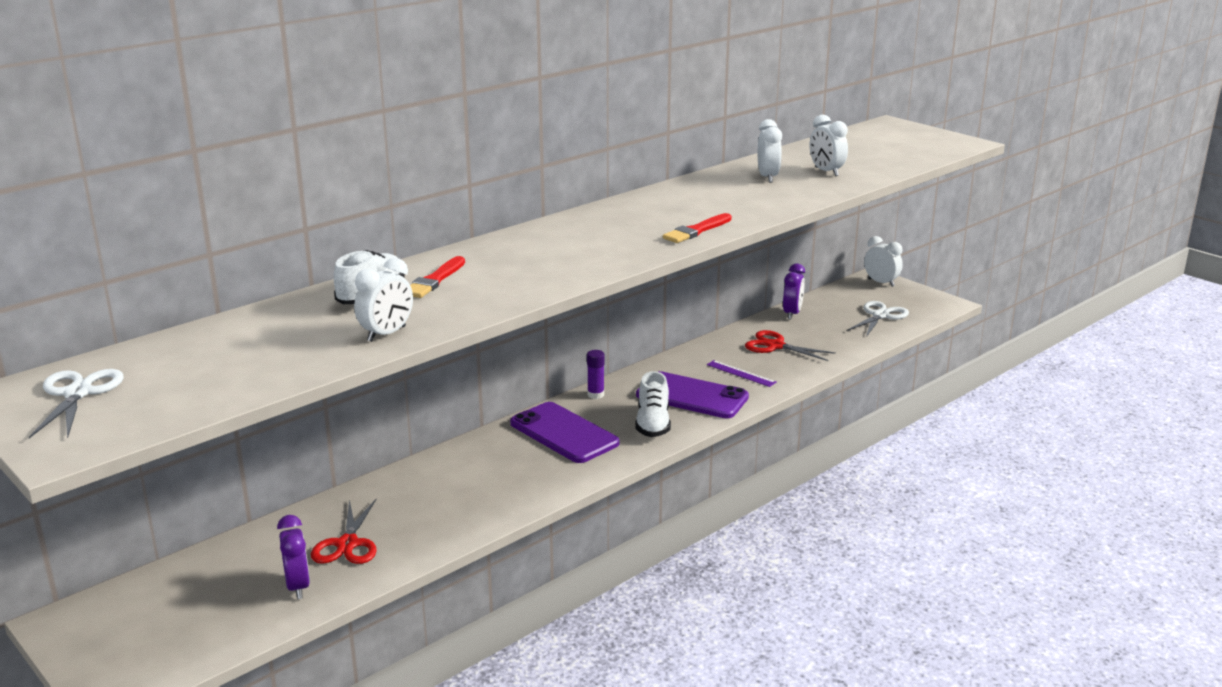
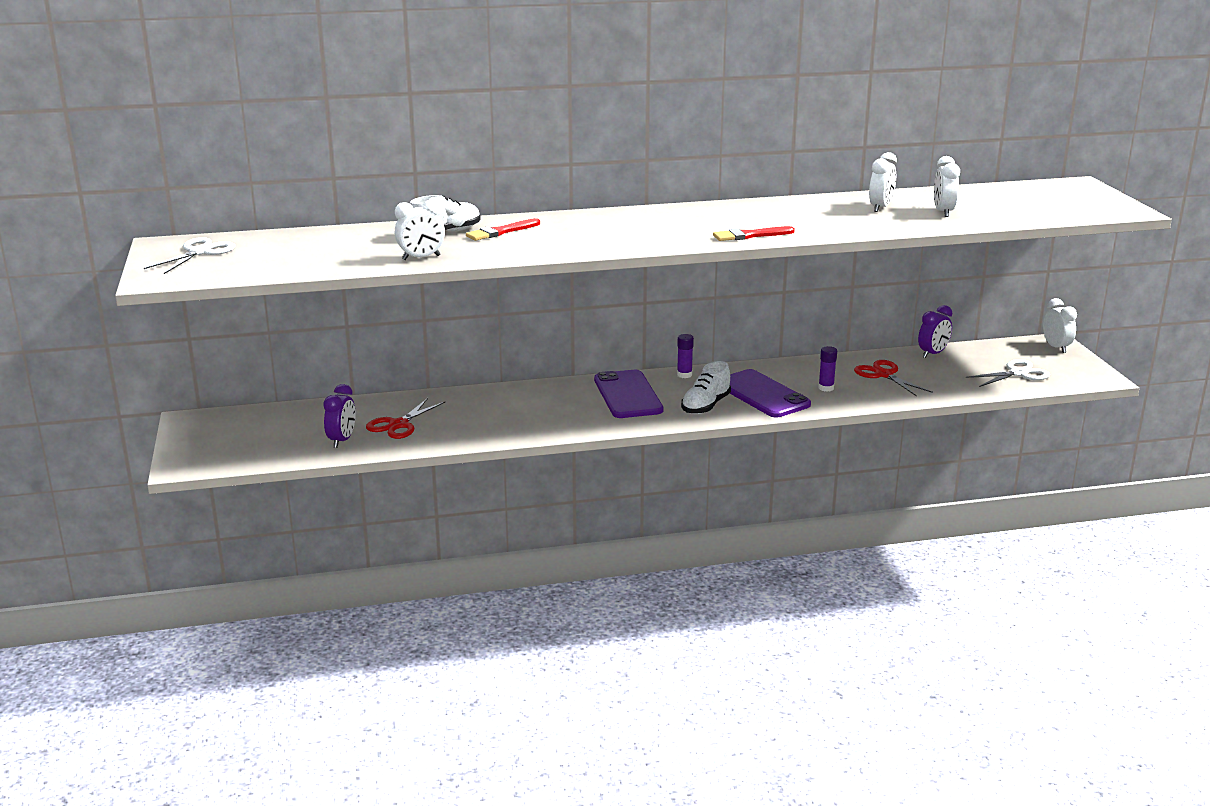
camera: 30 degrees right, 0 degrees up
purple ruler [707,360,777,387] -> purple glue stick [818,346,837,392]

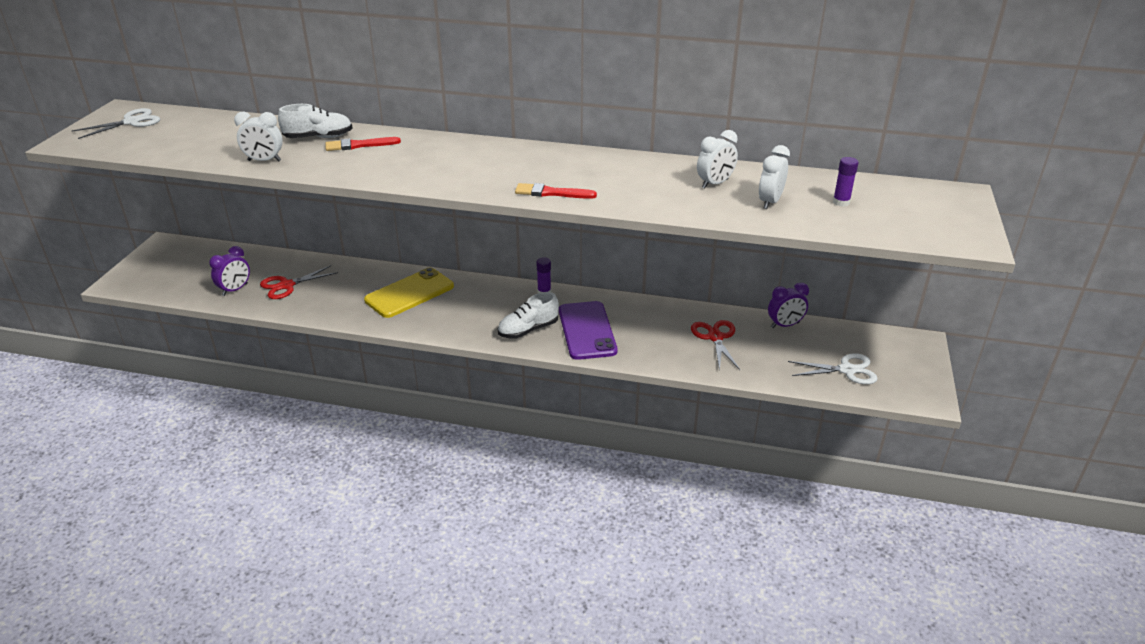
camera: 25 degrees right, 10 degrees up
purple phone [594,370,664,418] -> none
purple glue stick [818,346,837,392] -> purple glue stick moved to [833,157,859,207]
white clock [1043,298,1077,353] -> none
none -> yellow phone [364,268,454,318]

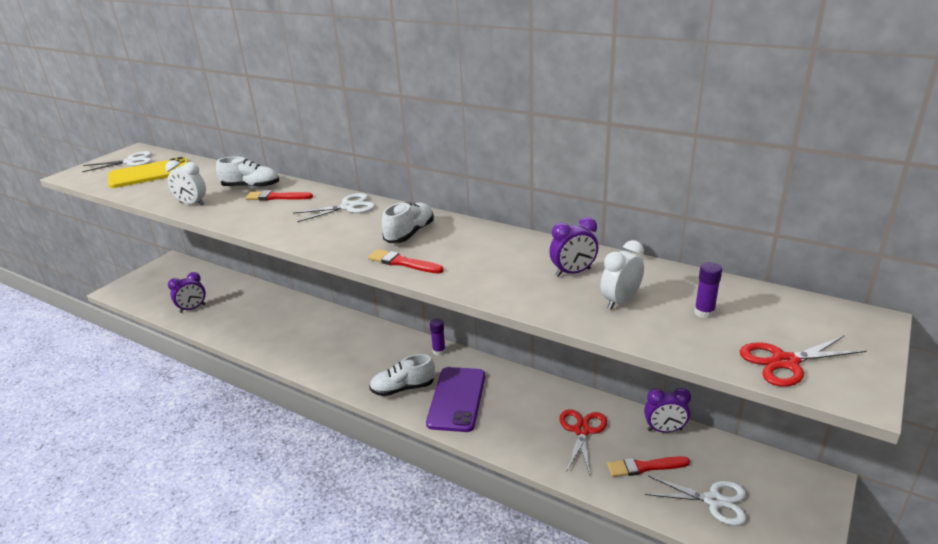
camera: 20 degrees right, 5 degrees down
red scissors [260,265,338,299] -> red scissors moved to [740,335,867,387]
yellow phone [364,268,454,318] -> yellow phone moved to [108,157,188,188]
white clock [697,130,738,188] -> purple clock [549,217,598,277]
none -> white scissors [293,193,375,222]
none -> white shoe [382,202,434,243]
none -> red brush [607,456,690,477]

